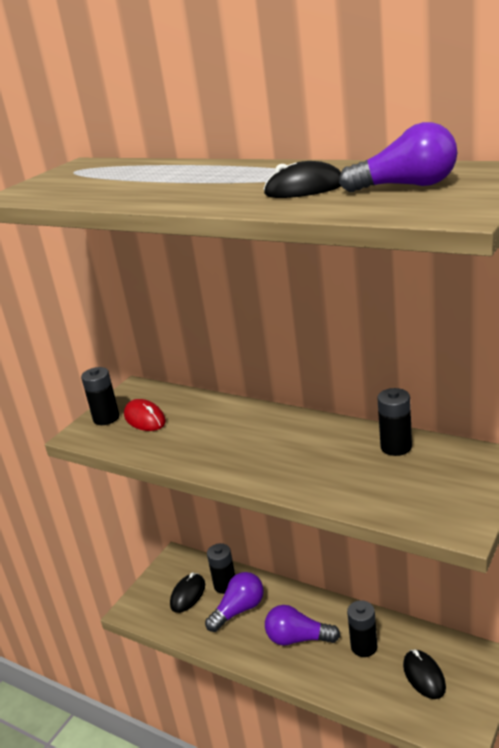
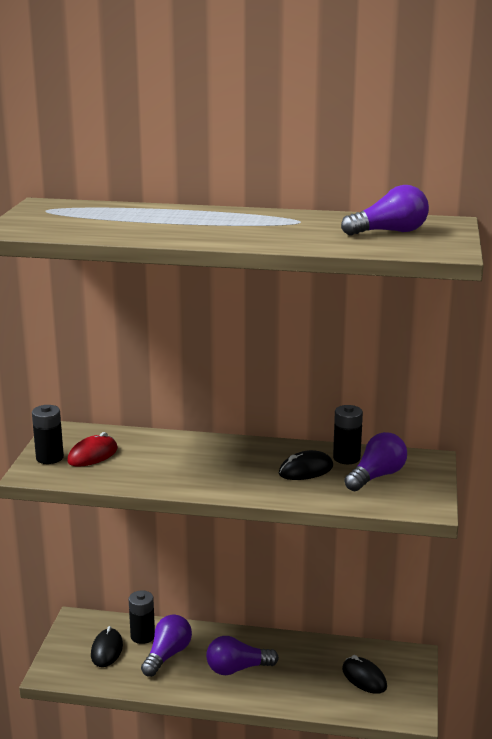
camera: 25 degrees left, 5 degrees down
red mouse [124,399,166,431] -> red mouse turned 75 degrees counterclockwise [67,432,118,467]
black mouse [263,161,341,198] -> black mouse moved to [279,450,333,480]
black battery [347,600,377,657] -> none
none -> purple light bulb [344,432,407,491]

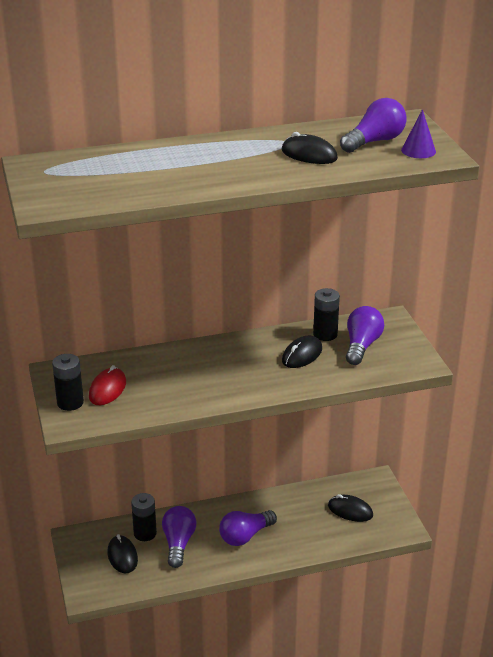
camera: 25 degrees left, 10 degrees up
none -> black mouse [282,132,338,164]
none -> purple cone [401,109,436,158]

